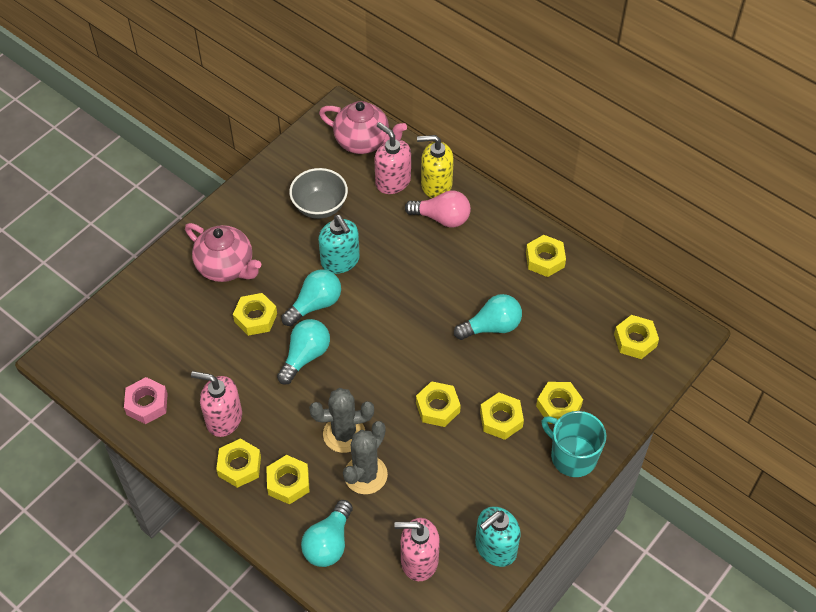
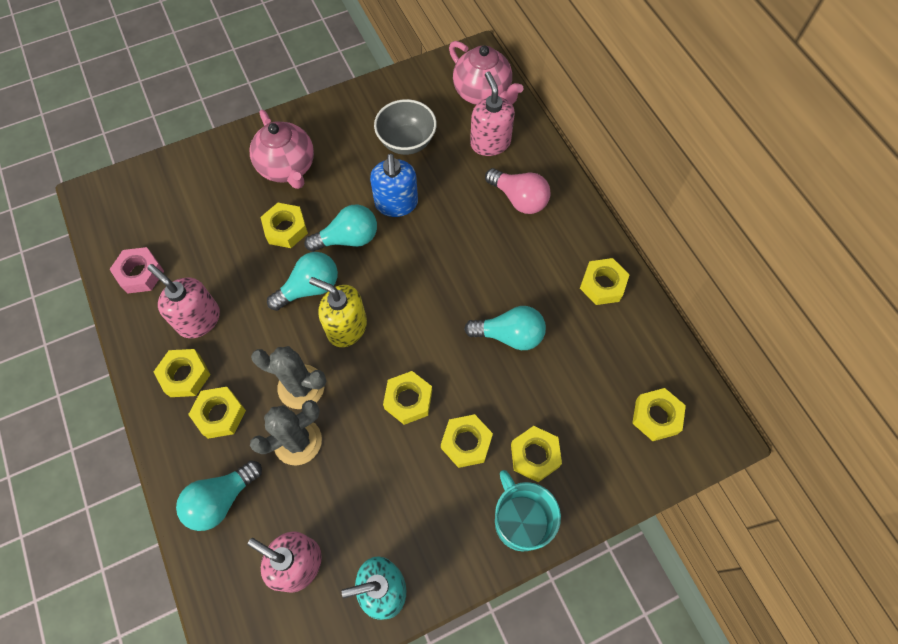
camera: 25 degrees right, 10 degrees up
turquoise soap dispenser [318,215,360,274] -> blue soap dispenser [370,153,418,217]
yellow soap dispenser [417,135,454,198] -> yellow soap dispenser moved to [309,277,367,347]

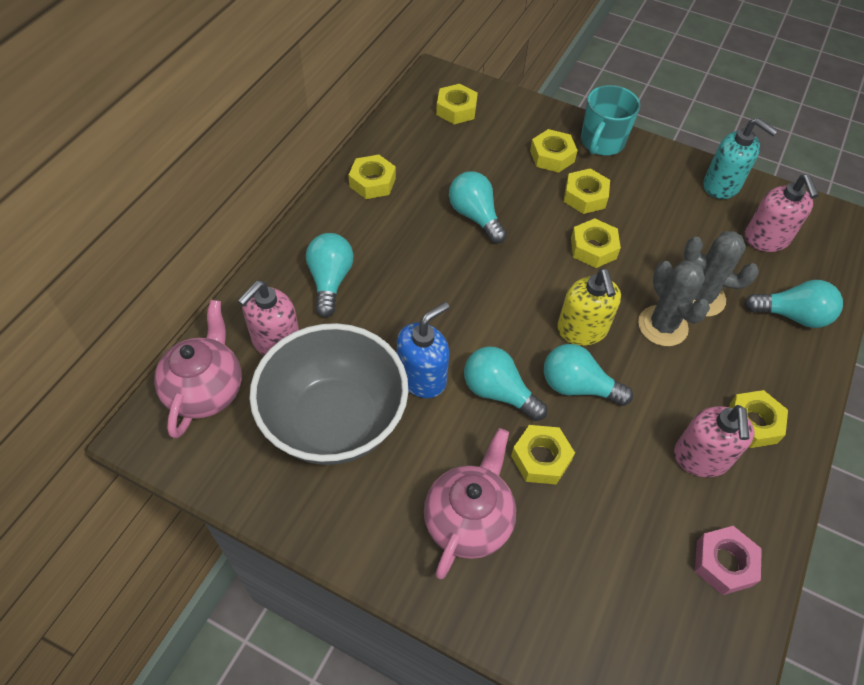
camera: 130 degrees left, 10 degrees down
yellow nut [188,387,246,439] -> none
grey bowl [374,99,437,155] -> grey bowl [249,323,408,465], size x1.76
pink light bulb [485,168,550,214] -> turquoise light bulb [306,233,353,317]

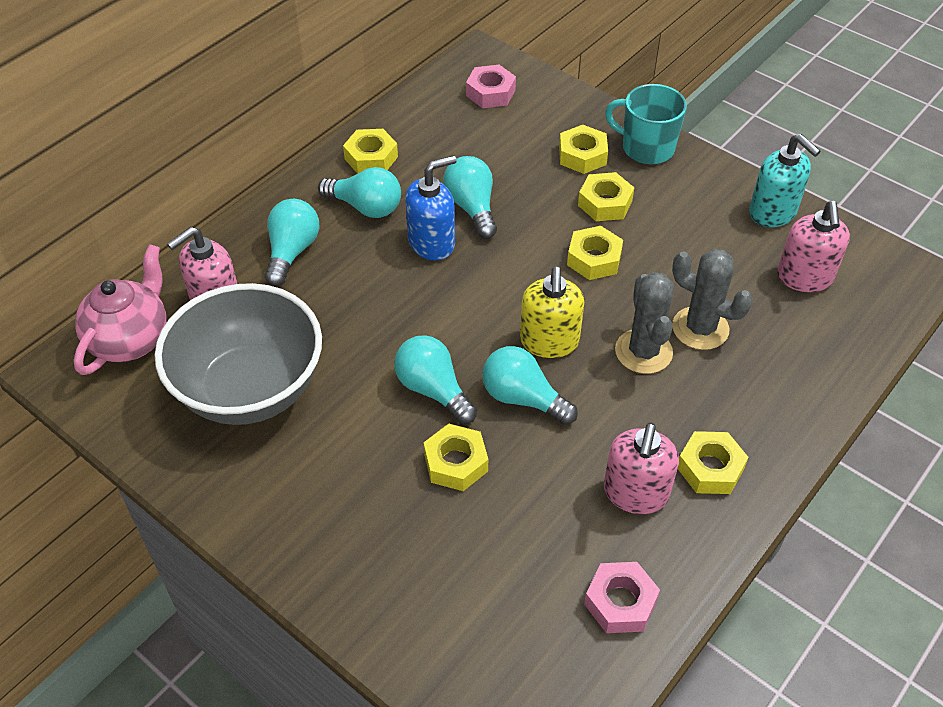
camera: 15 degrees right, 5 degrees down
blue soap dispenser [397,302,449,398] -> blue soap dispenser moved to [405,155,457,261]
pink teapot [424,428,516,579] -> none
yellow nut [436,84,478,124] -> pink nut [466,65,516,108]
turquoise mug [581,85,640,156] -> turquoise mug turned 75 degrees clockwise [605,84,687,164]
turquoise light bulb [745,280,843,328] -> turquoise light bulb moved to [318,167,401,218]

